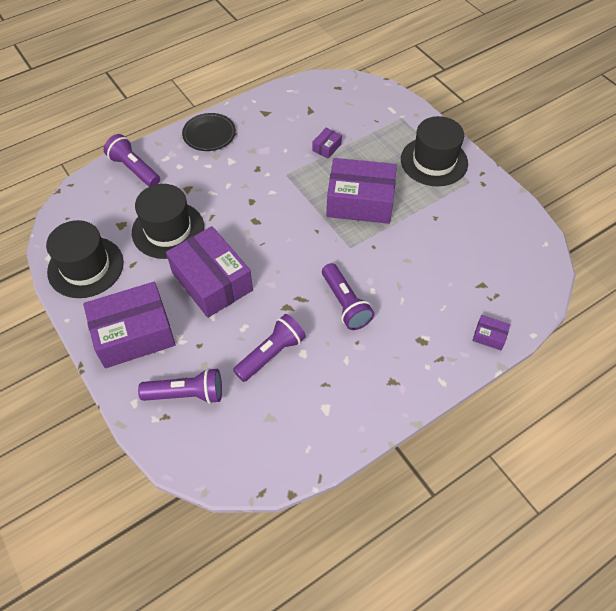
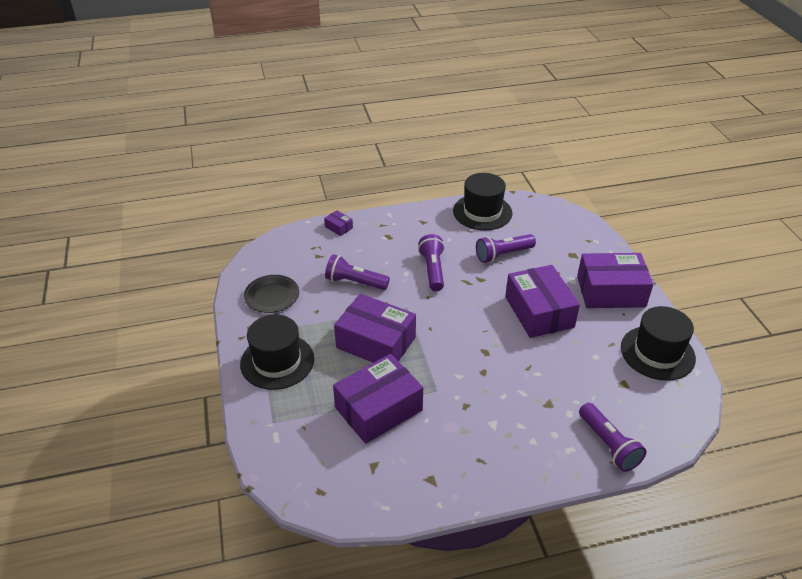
camera: 160 degrees left, 15 degrees down
black hat [132,184,204,259] -> black hat moved to [453,173,512,230]
purple flashlight [138,368,222,404] -> purple flashlight moved to [325,254,390,290]
black plate [182,113,236,151] -> black plate moved to [244,275,299,313]
purple box [312,128,342,159] -> purple box [333,354,423,444], size x2.43

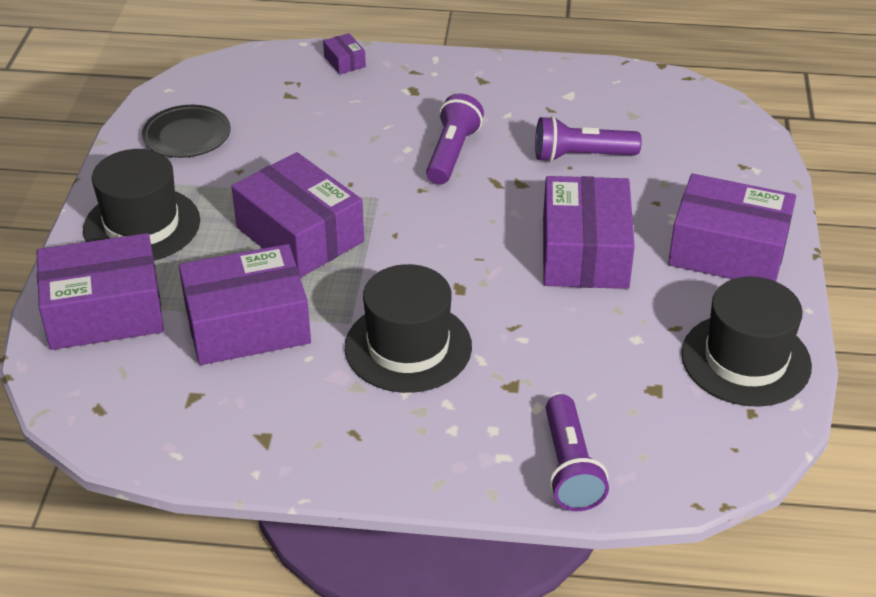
camera: 20 degrees right, 0 degrees up
purple flashlight [325,254,390,290] -> none
black hat [453,173,512,230] -> black hat moved to [345,264,472,393]
none -> purple box [37,233,164,350]

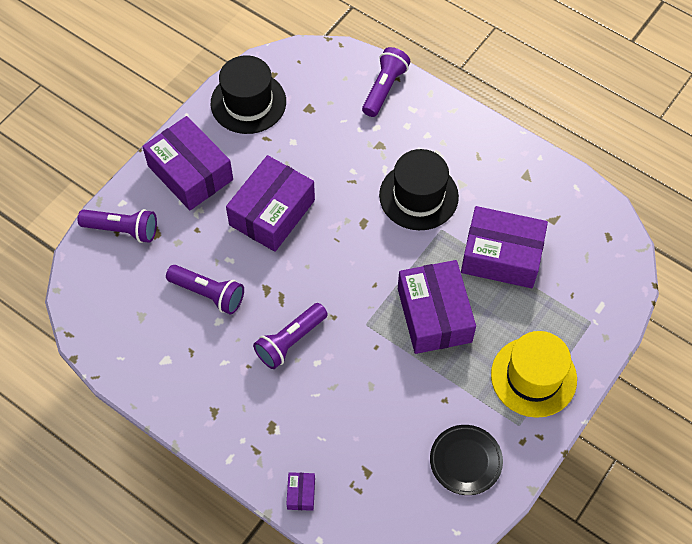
camera: 150 degrees left, 20 degrees up
purple box [37,233,164,350] -> none
black hat [83,149,200,261] -> yellow hat [491,331,577,418]
none -> purple flashlight [77,209,157,243]

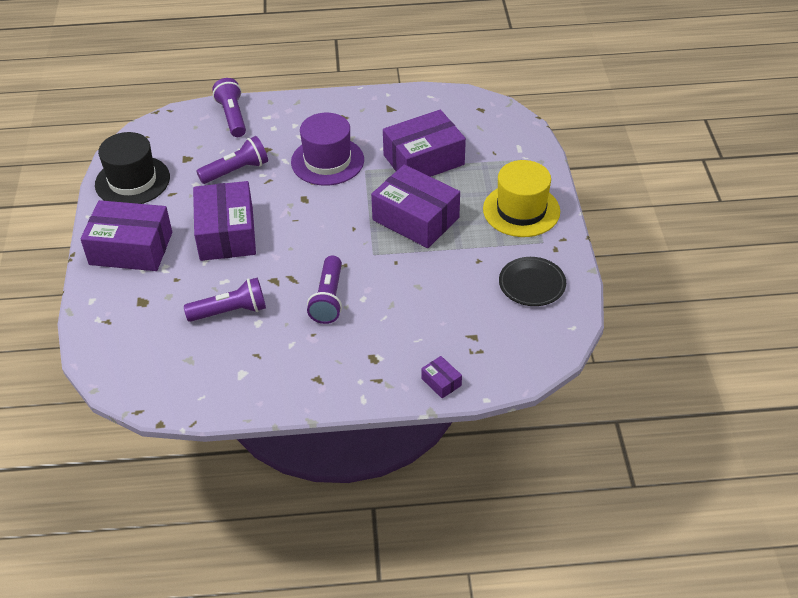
camera: 40 degrees left, 15 degrees down
purple flashlight [77,209,157,243] -> purple flashlight moved to [196,136,268,184]
black hat [379,149,459,230] -> purple hat [291,113,364,186]

